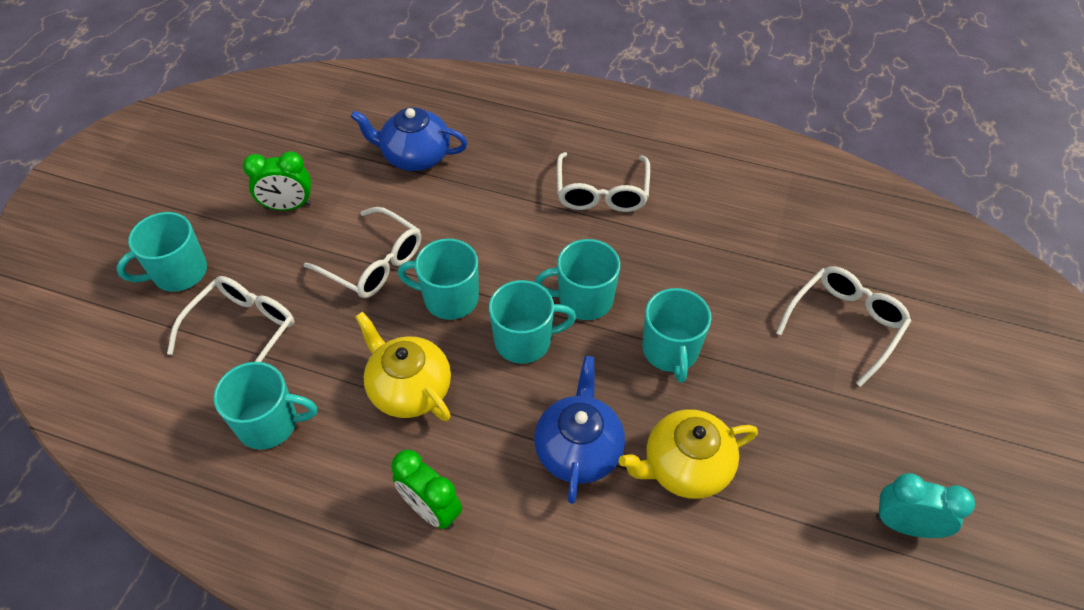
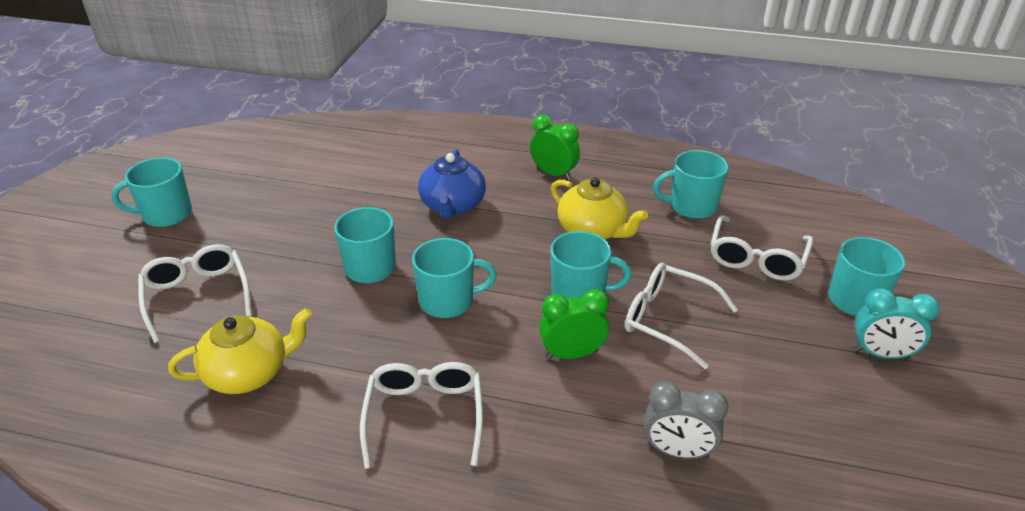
camera: 175 degrees right, 15 degrees down
green clock [243,151,311,211] -> green clock moved to [539,289,609,359]
blue teapot [350,107,467,171] -> grey clock [644,382,729,459]
turquoise mug [489,280,576,364] -> turquoise mug moved to [111,157,192,227]
yellow teapot [619,409,758,499] -> yellow teapot moved to [168,308,312,394]
white glasses [776,266,911,387] -> white glasses turned 120 degrees clockwise [138,244,252,343]
turquoise clock [876,473,975,538] -> turquoise clock moved to [854,288,940,359]

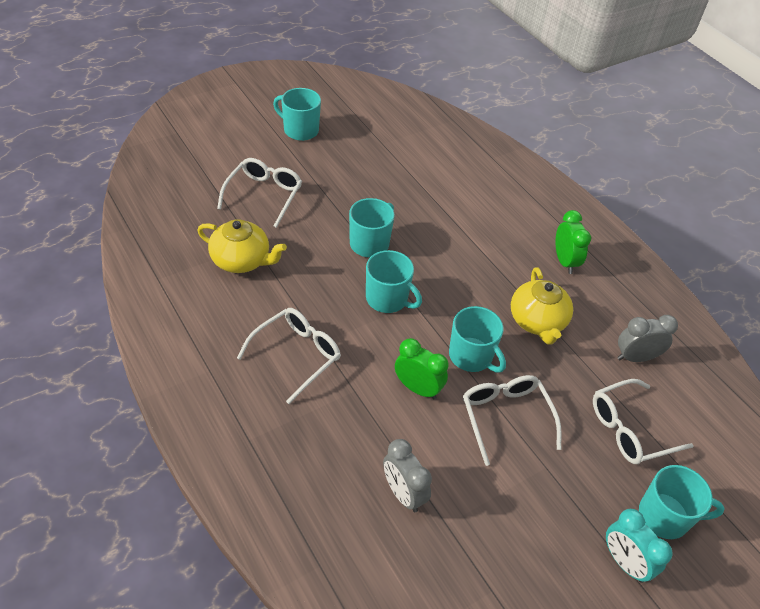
camera: 40 degrees right, 10 degrees up
blue teapot [418,149,486,219] -> none
turquoise mug [653,150,728,219] -> grey clock [617,315,678,362]

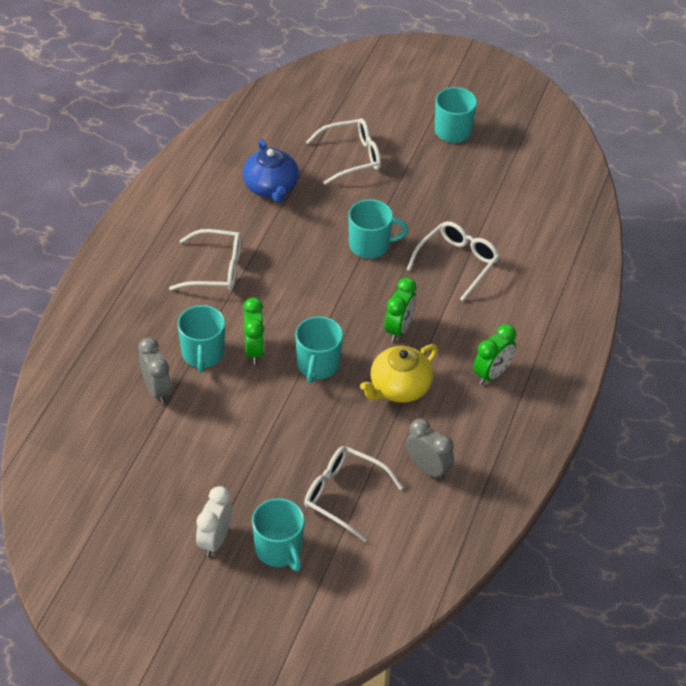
camera: 55 degrees right, 0 degrees up
yellow teapot [197,219,287,273] -> blue teapot [242,139,299,203]
turquoise mug [366,250,422,313] -> turquoise mug moved to [177,305,225,373]
grey clock [383,439,432,512] -> grey clock turned 135 degrees clockwise [139,337,172,404]
white glasses [463,375,562,466] -> white glasses moved to [407,221,500,301]
turquoise clock [606,509,673,583] -> white clock [196,486,232,557]
none -> green clock [384,277,416,342]

